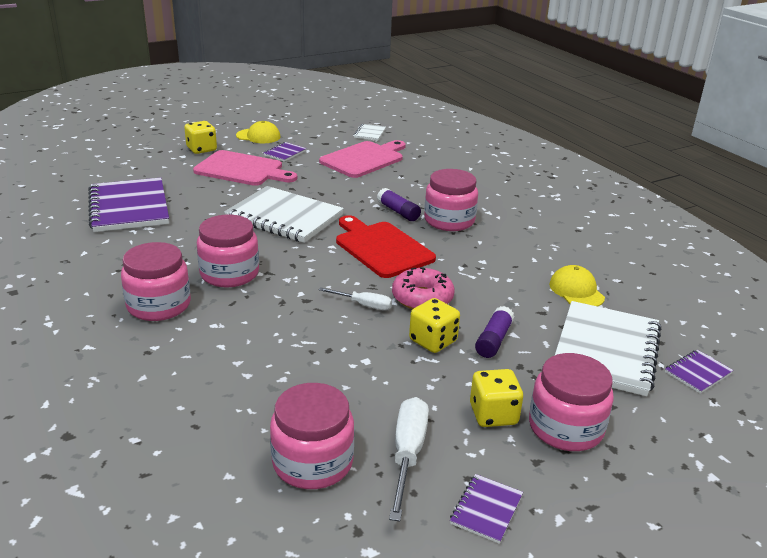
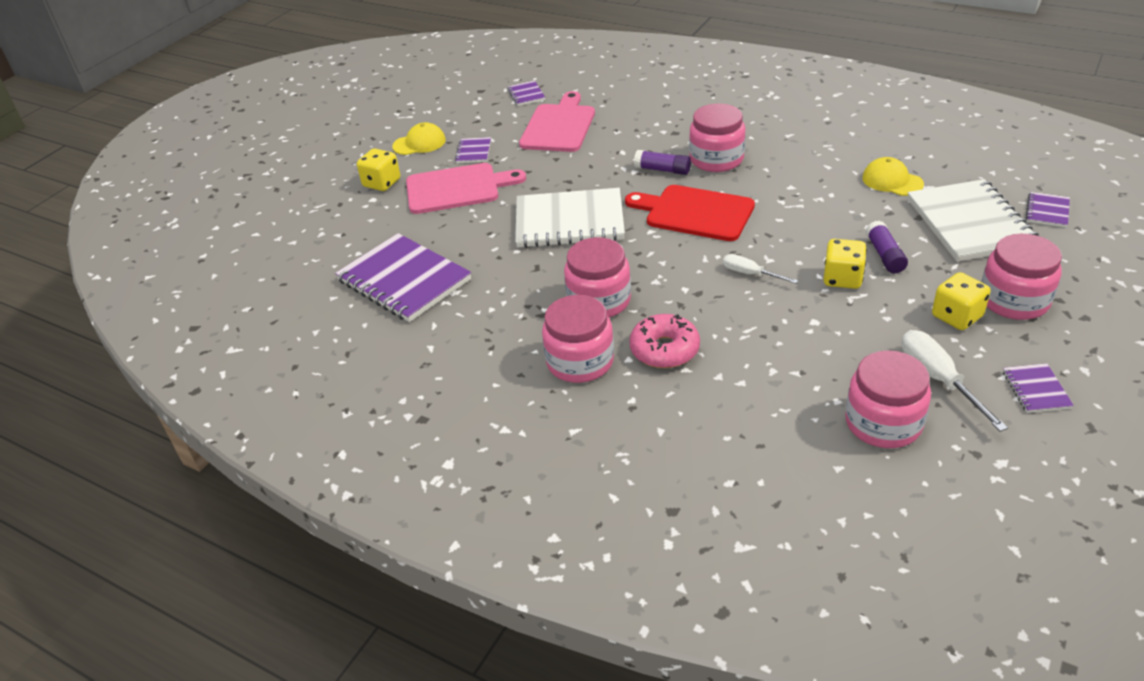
camera: 25 degrees left, 10 degrees up
white screwdriver [319,287,392,310] -> white screwdriver turned 135 degrees counterclockwise [723,254,798,284]
white notebook [354,124,386,141] -> purple notebook [507,81,545,106]
pink donut [392,267,455,310] -> pink donut moved to [629,314,700,368]

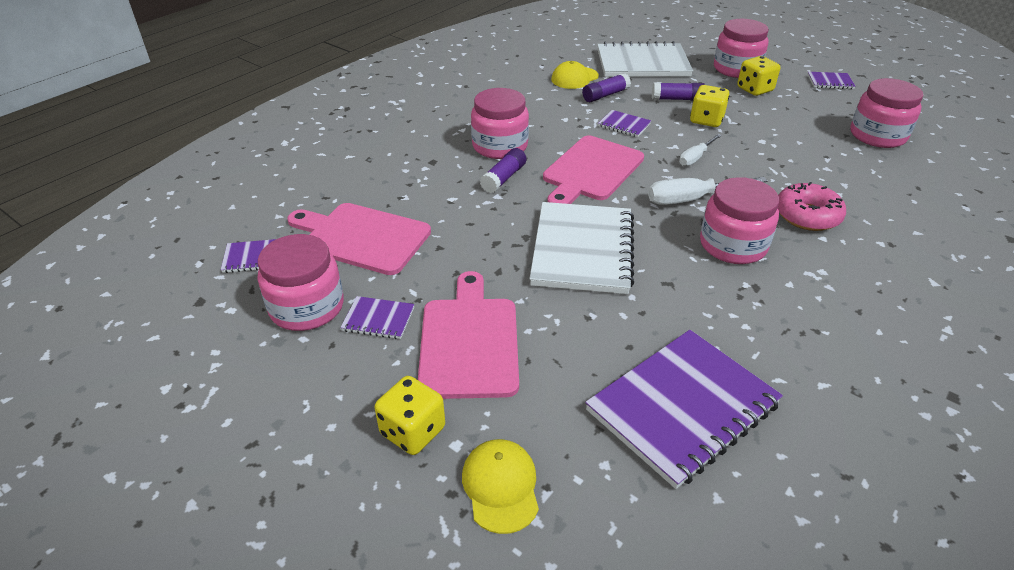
camera: 85 degrees left, 0 degrees up
yellow cap [392,122,446,155] -> yellow cap moved to [462,439,539,534]
pink jar [542,295,614,383] -> pink jar moved to [258,234,344,331]
red cutting board [625,185,755,241] -> pink cutting board [543,136,644,204]
white screwdriver [902,330,1008,432] -> white screwdriver moved to [648,177,768,205]
purple notebook [1026,192,1070,227] -> purple notebook moved to [598,110,651,137]
none -> purple glue stick [582,73,631,102]

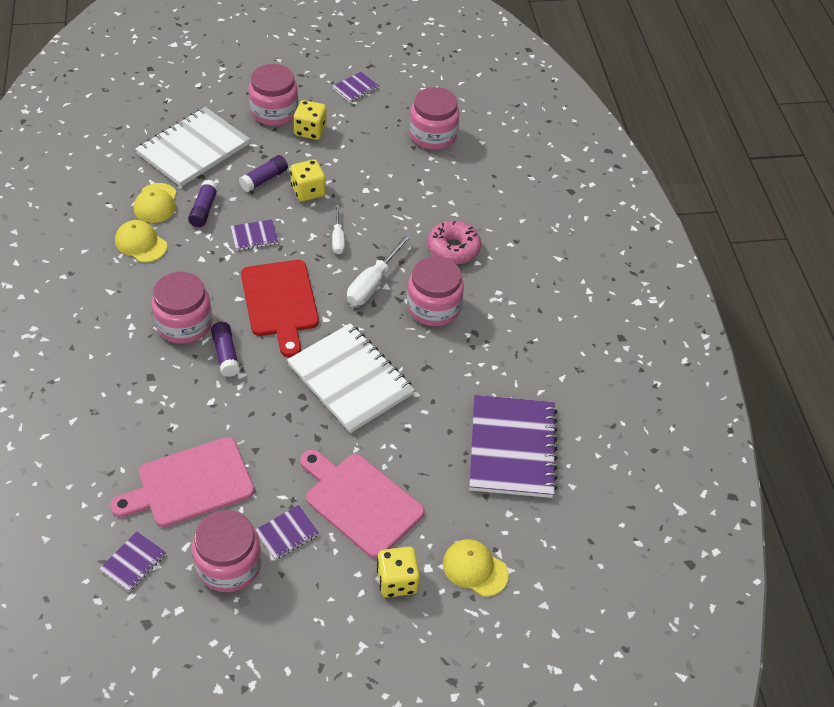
camera: 50 degrees left, 10 degrees up
pink cutting board [543,136,644,204] -> red cutting board [241,260,319,357]
none -> yellow cap [115,220,167,263]

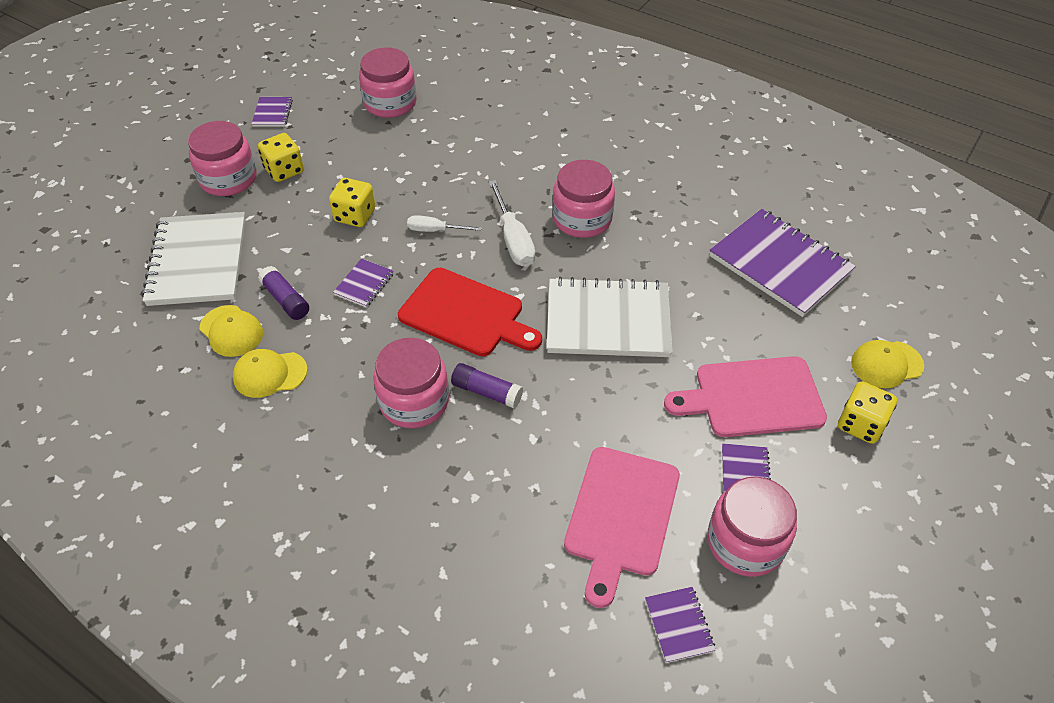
camera: 45 degrees left, 0 degrees up
purple glue stick [239,155,288,192] -> none
white screwdriver [332,205,345,254] -> white screwdriver turned 150 degrees clockwise [407,215,482,232]
pink donut [427,221,481,264] -> none

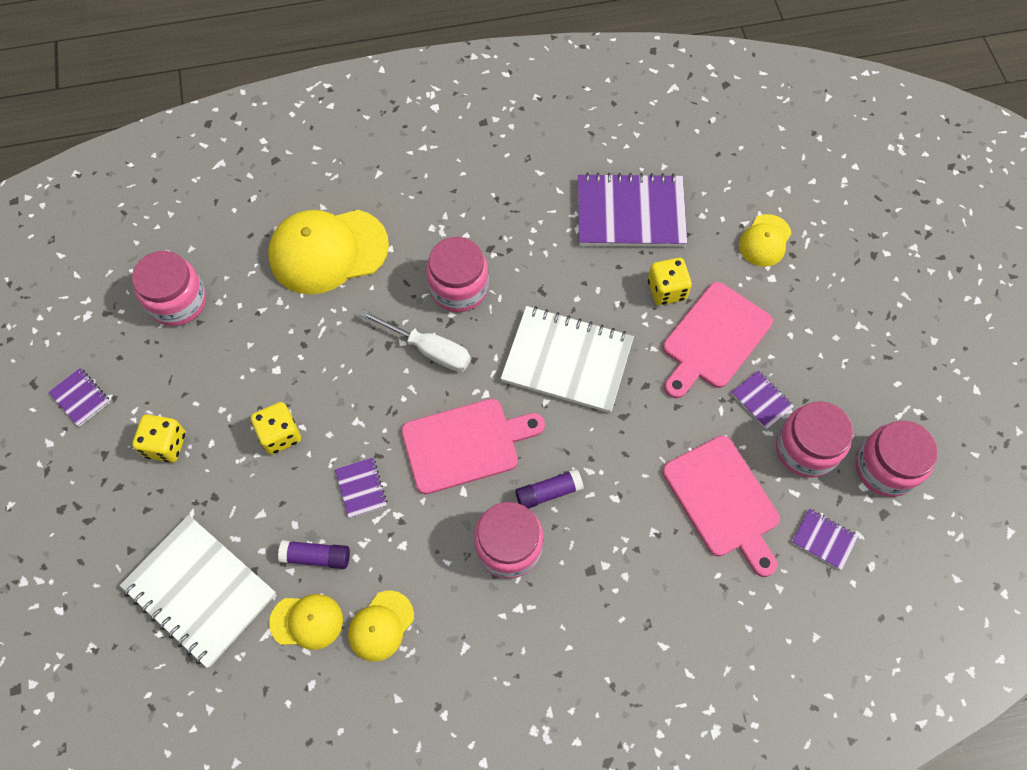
camera: 45 degrees left, 15 degrees up
pink jar [188,121,257,196] -> pink jar moved to [855,421,938,497]
red cutting board [398,268,542,357] -> pink cutting board [401,399,545,494]
white screwdriver [407,215,482,232] -> none
white notebook [547,277,673,357] -> white notebook turned 60 degrees clockwise [501,306,634,413]
yellow dice [838,381,897,444] -> yellow dice moved to [648,258,692,305]
none -> yellow cap [268,210,389,294]

